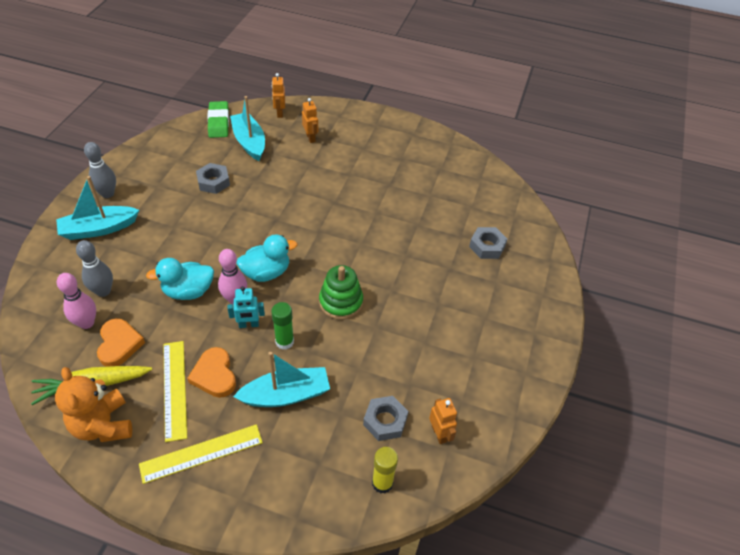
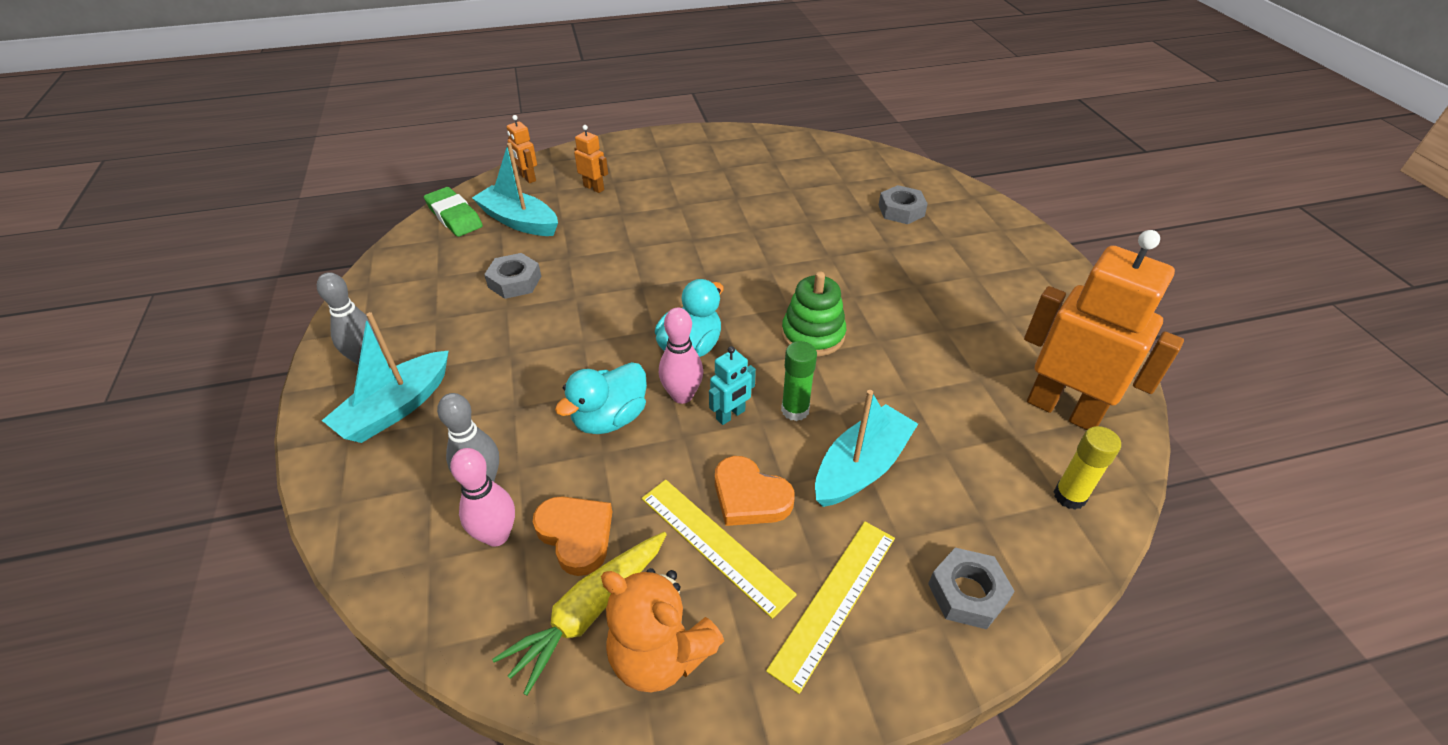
camera: 30 degrees left, 5 degrees down
grey nut [363,396,408,441] -> grey nut moved to [928,548,1015,629]
orange robot [429,398,457,444] -> orange robot [1024,230,1184,430], size x2.29

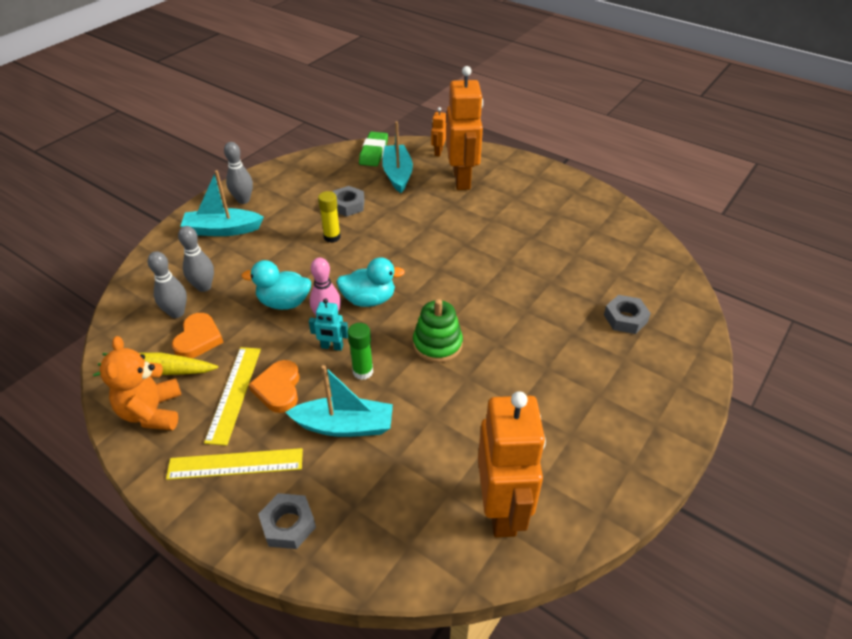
camera: 50 degrees right, 0 degrees up
pink bowling pin [450,448,515,546] -> grey bowling pin [148,251,187,318]
orange robot [574,125,608,193] -> orange robot [446,66,483,190], size x2.29
yellow glue stick [1054,426,1121,510] -> yellow glue stick moved to [318,191,341,243]

